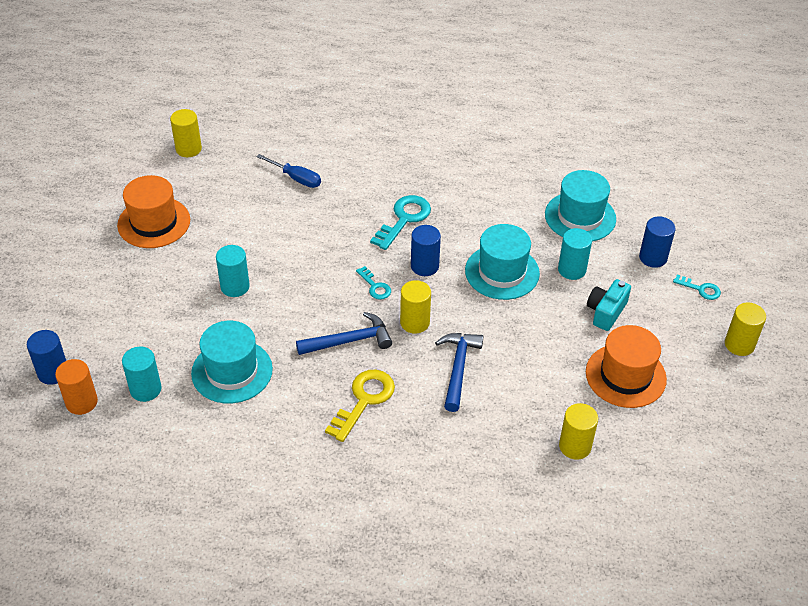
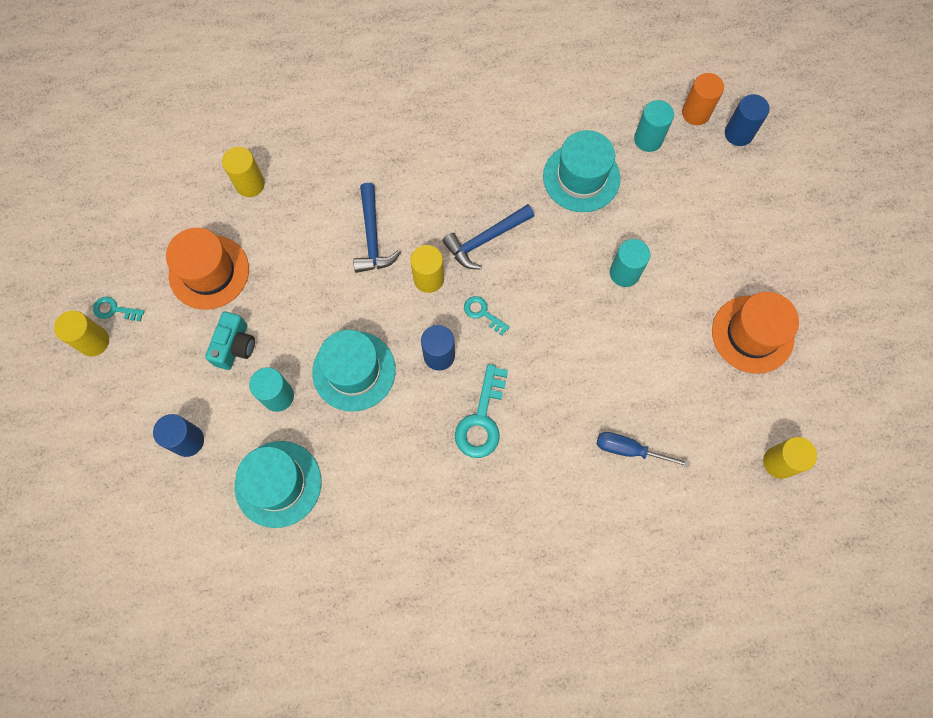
camera: 165 degrees right, 25 degrees up
yellow key [325,370,395,442] -> none
turquoise key [673,274,721,300] -> turquoise key moved to [93,297,145,322]

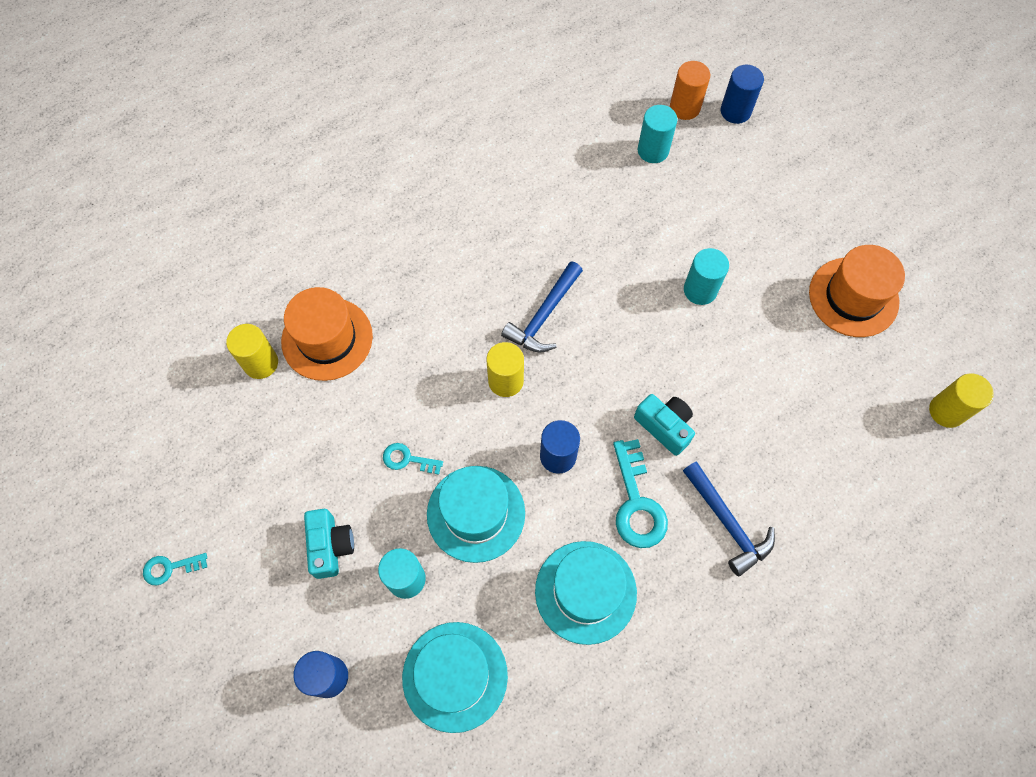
camera: 25 degrees left, 5 degrees down
yellow cylinder [54,310,109,356] -> none
orange hat [166,228,249,310] -> orange hat moved to [281,287,373,381]
blue hammer [353,183,401,273] -> blue hammer moved to [683,461,775,576]
turquoise key [464,296,510,335] -> turquoise key moved to [383,443,443,475]
turquoise hat [543,130,620,212] -> turquoise hat moved to [535,541,637,645]
blue screwdriver [597,432,690,468] -> none
none -> turquoise camera [634,394,695,456]

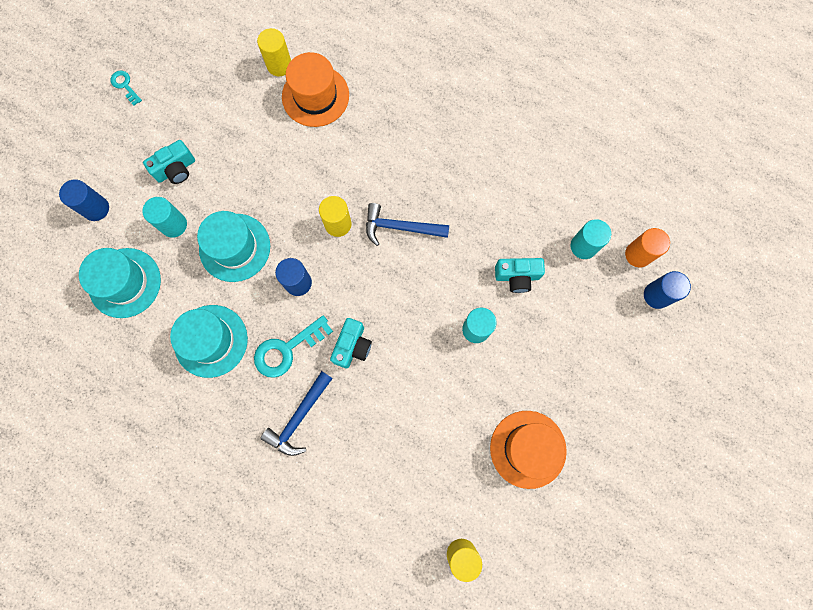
camera: 65 degrees right, 10 degrees up
turquoise key [383,443,443,475] -> none
none -> turquoise camera [495,258,545,293]

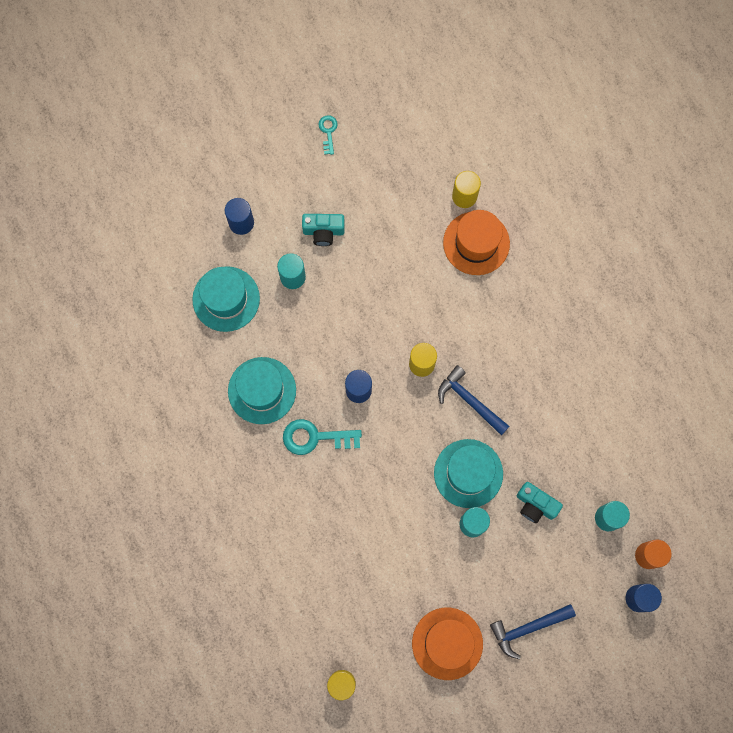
camera: 35 degrees right, 0 degrees up
turquoise hat [197,211,270,282] -> turquoise hat moved to [434,439,503,508]
blue hammer [260,371,333,456] -> blue hammer moved to [490,604,576,659]
turquoise camera [330,318,372,368] -> none

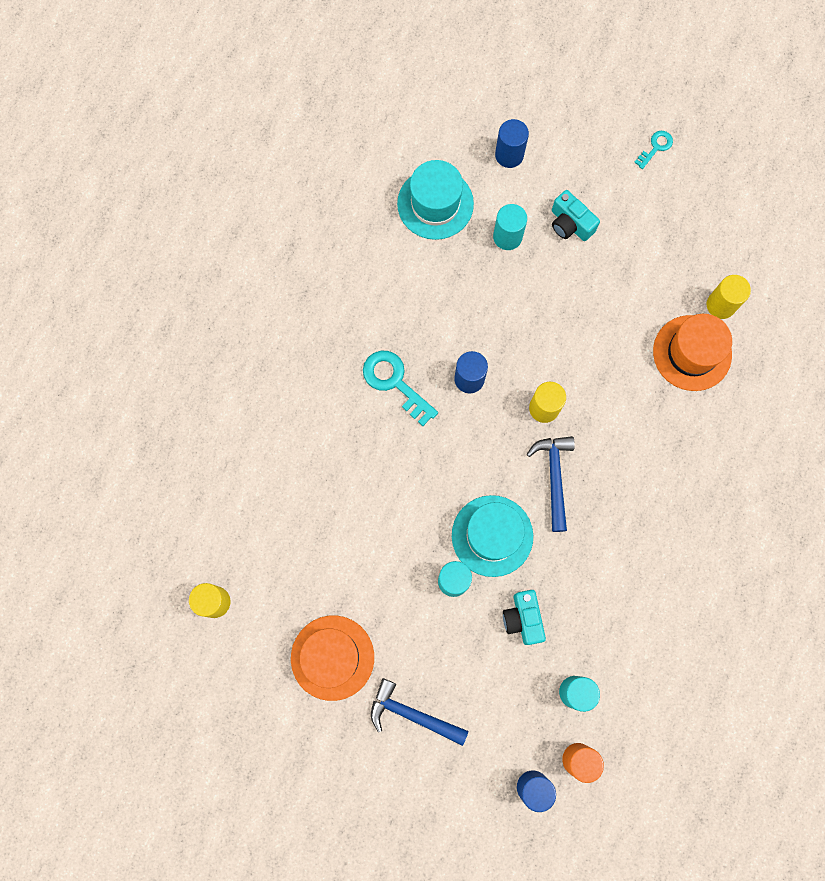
camera: 45 degrees right, 0 degrees up
turquoise hat [228,357,296,424] -> none

